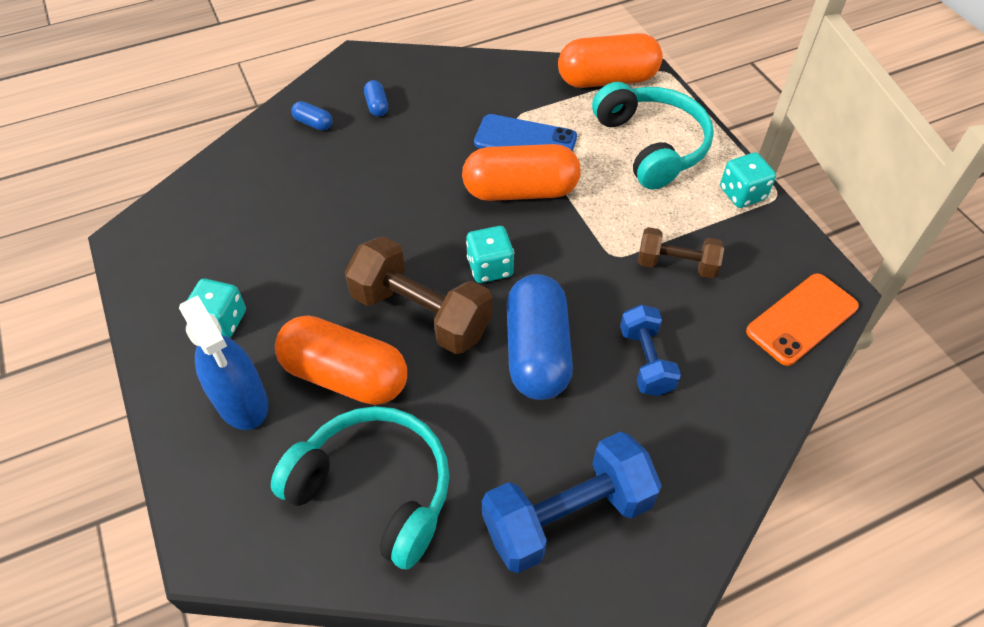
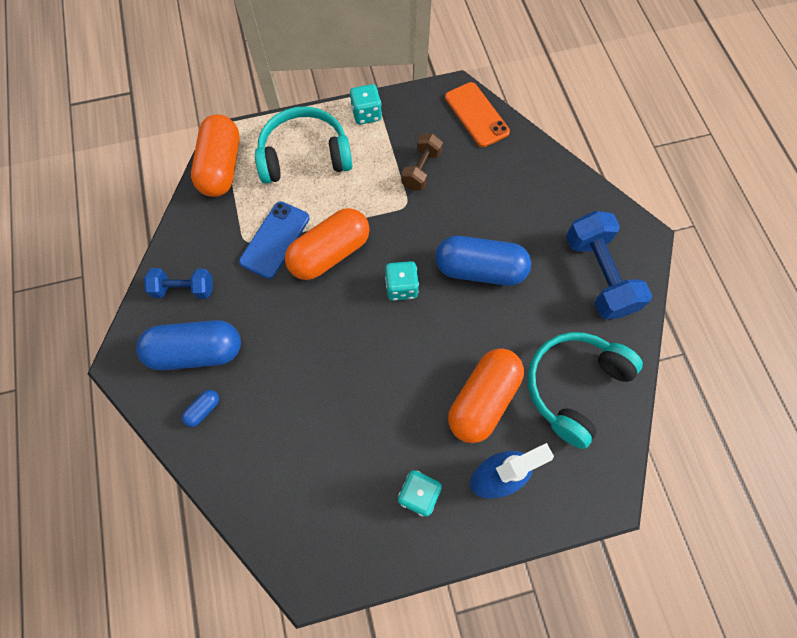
camera: 80 degrees left, 15 degrees up
brown dumbbell [345,236,493,354] -> none
blue capsule [364,80,388,116] -> blue capsule [136,320,241,371], size x2.40
orange capsule [462,144,580,201] -> orange capsule turned 45 degrees clockwise [285,208,370,280]
blue dumbbell [620,305,681,396] -> blue dumbbell moved to [144,268,213,299]

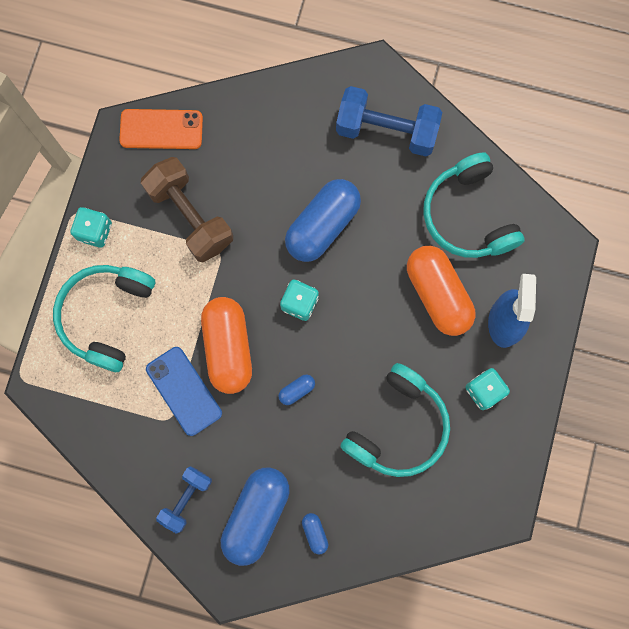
camera: 60 degrees left, 10 degrees up
orange capsule [191,114,240,197] -> none
brown dumbbell [401,133,443,190] -> brown dumbbell [141,157,233,262], size x1.69
none -> blue capsule [278,375,315,405]
none -> turquoise headphones [340,363,450,477]

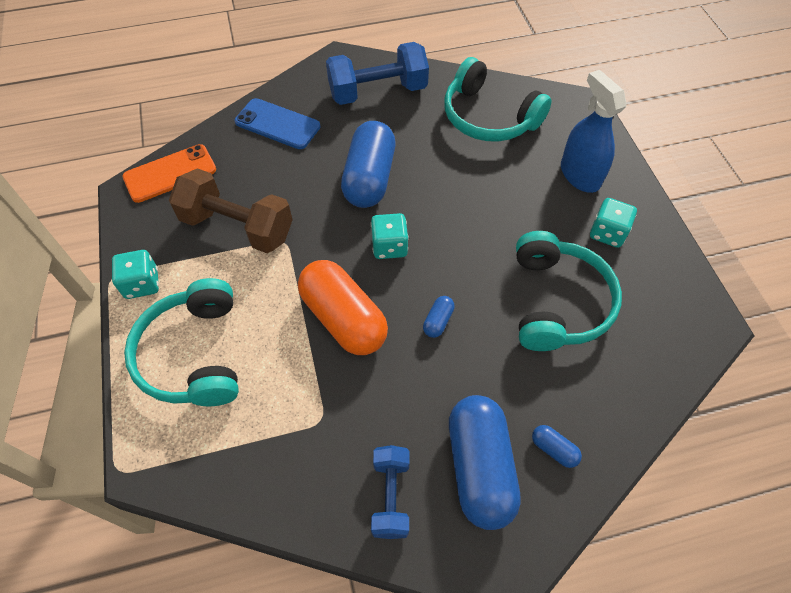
camera: 30 degrees left, 20 degrees down
blue phone [146,347,222,436] -> blue phone moved to [235,98,320,149]
orange capsule [407,246,475,336] -> none

